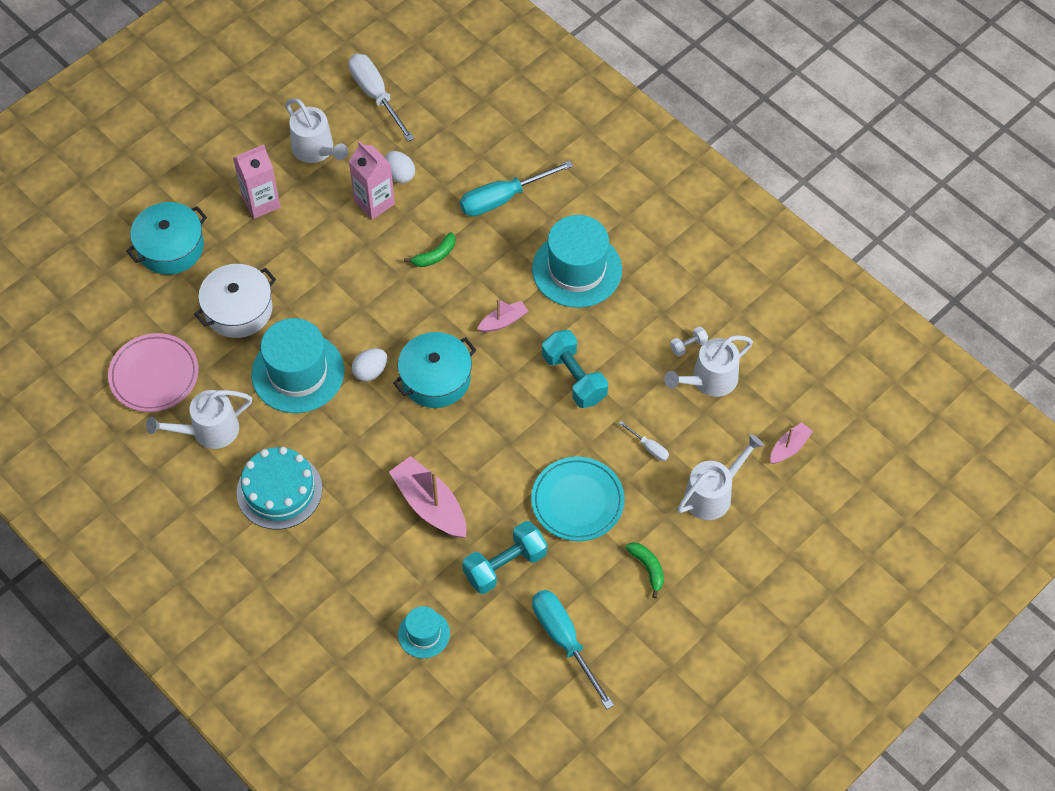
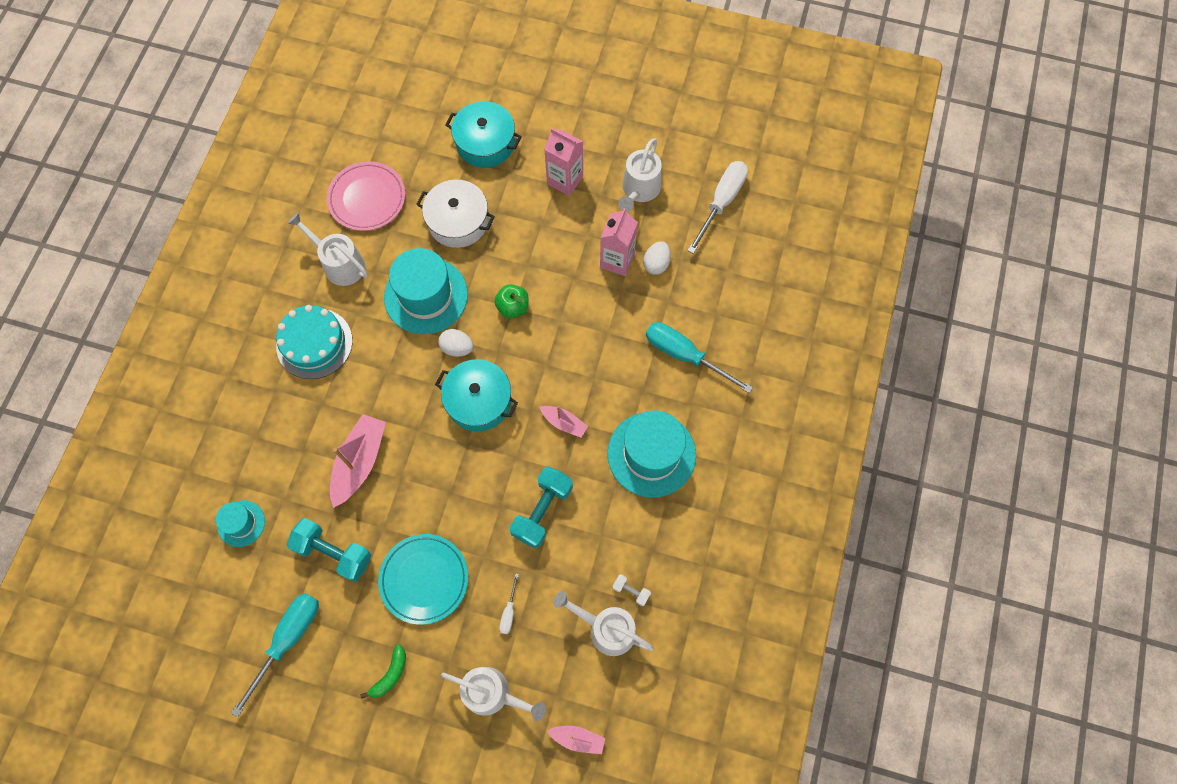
camera: 60 degrees right, 10 degrees up
green banana [404,232,455,267] -> none
none -> green apple [494,284,529,318]

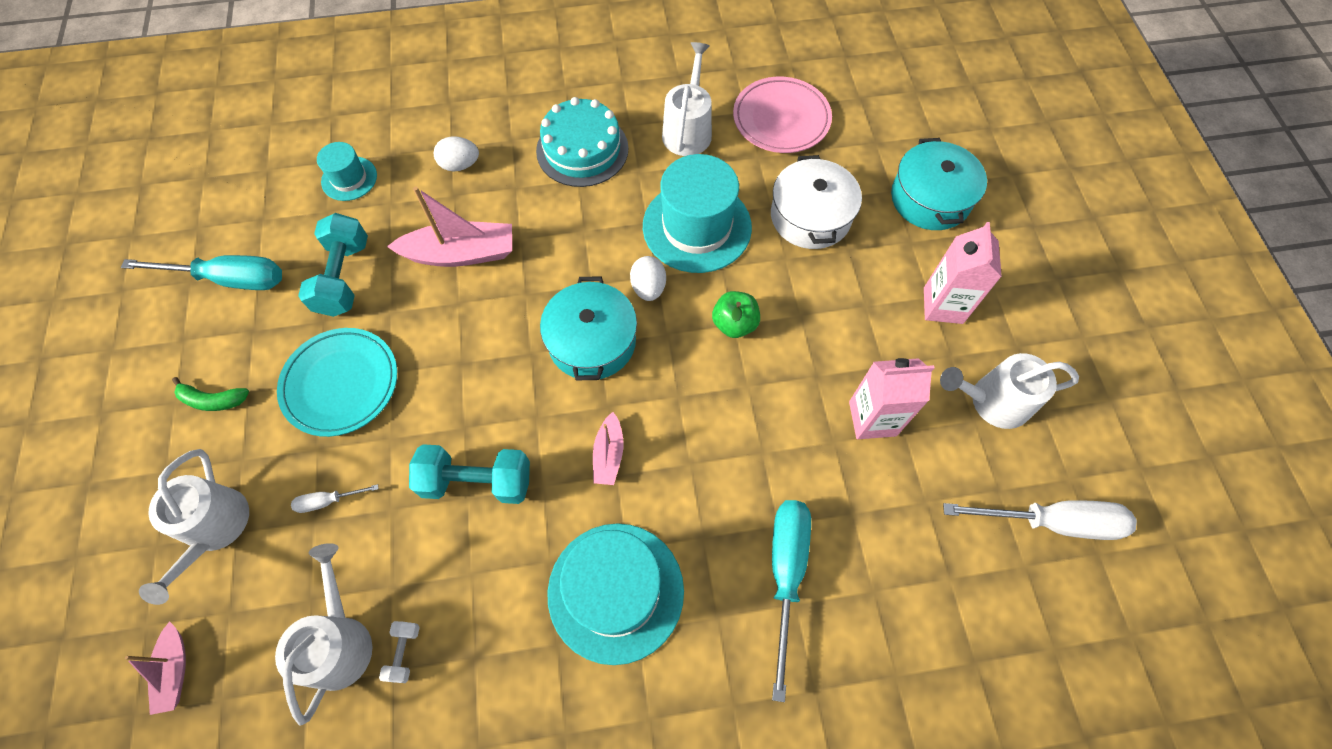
camera: 65 degrees right, 5 degrees down
white egg [643,241,671,275] -> white egg moved to [434,136,479,172]

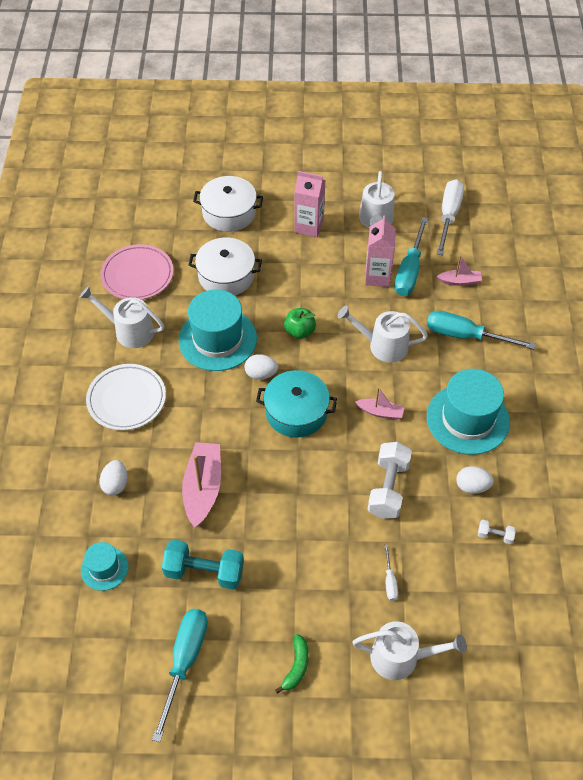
camera: 80 degrees left, 10 degrees down
pink boat [125,621,186,715] -> pink boat moved to [436,255,482,286]
white watering can [275,543,373,725] -> white watering can moved to [338,306,428,362]
turquoise plate [277,328,397,437] -> none
turquoise dumbbell [409,444,530,504] -> white dumbbell [368,442,412,519]
turquoise cake [536,97,629,187] -> white plate [86,364,166,430]
turquoise pot [891,138,987,230] -> white pot [193,176,263,232]
none -> turquoise screwdriver [394,217,428,296]
none -> white egg [456,466,494,494]

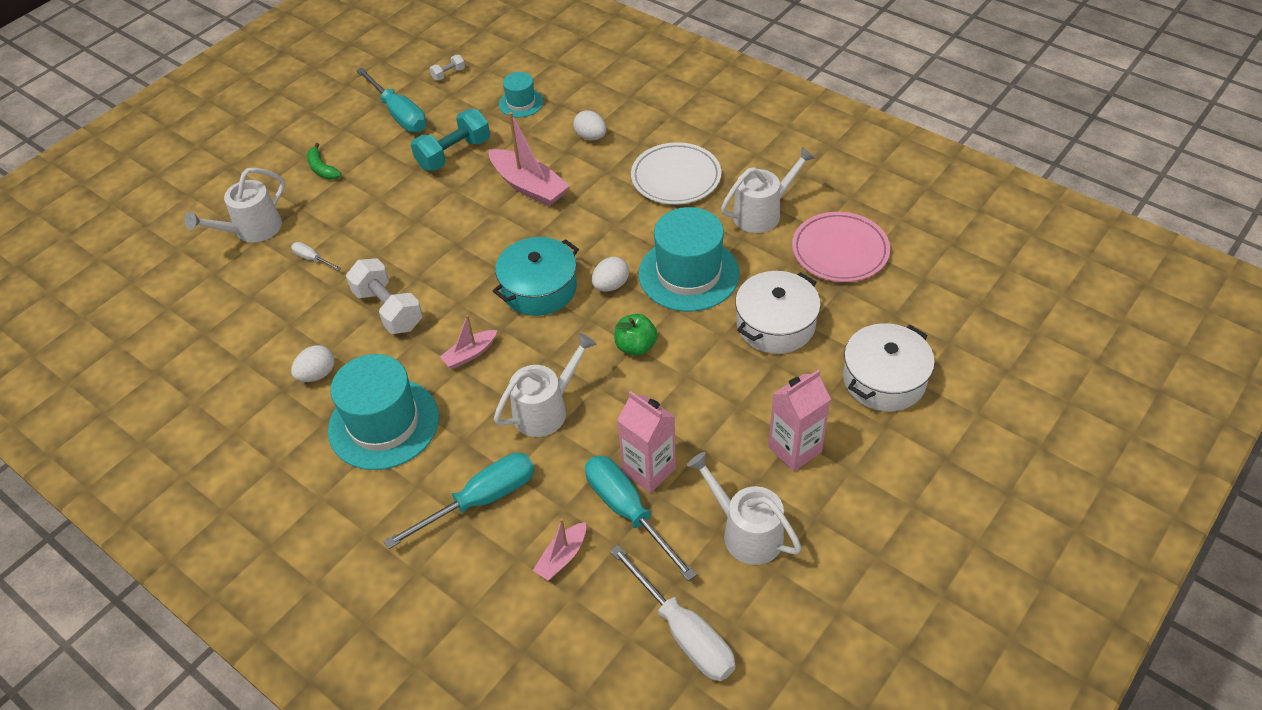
camera: 130 degrees right, 5 degrees down
white dumbbell [478,520,516,544] -> white dumbbell moved to [430,55,465,81]

